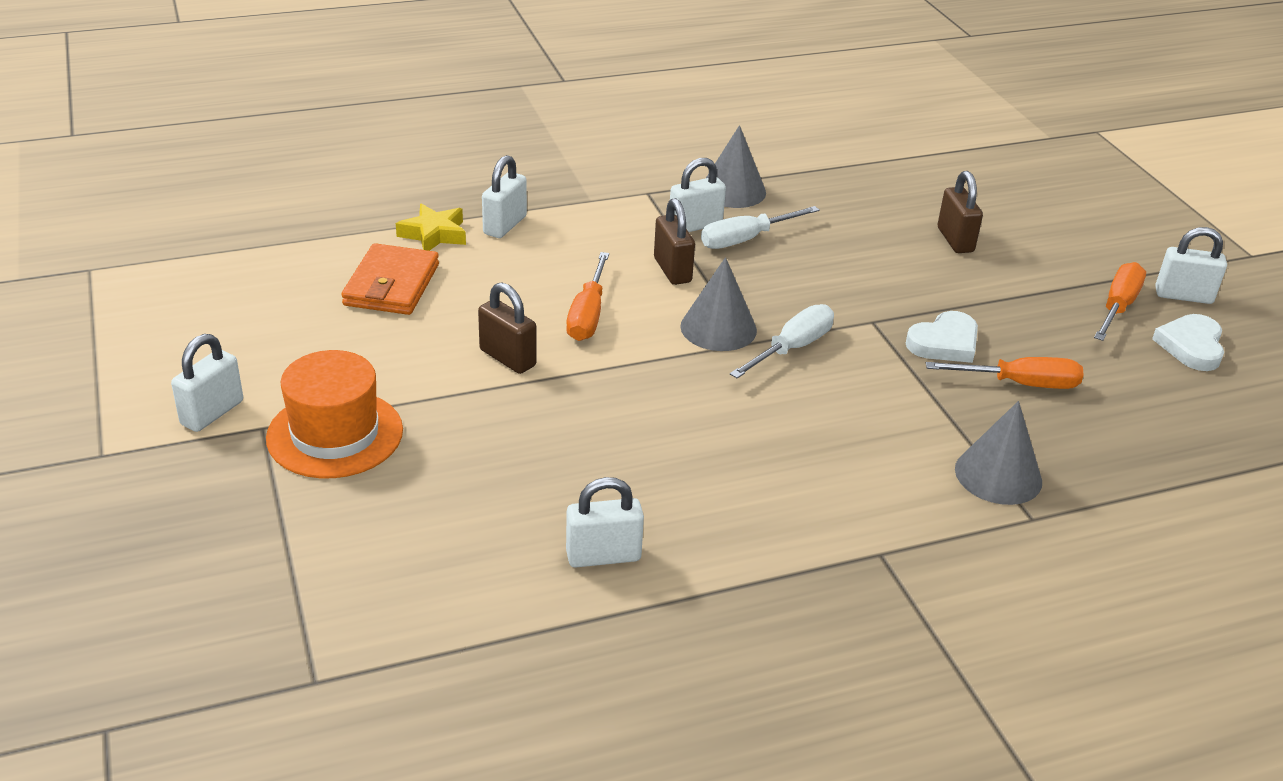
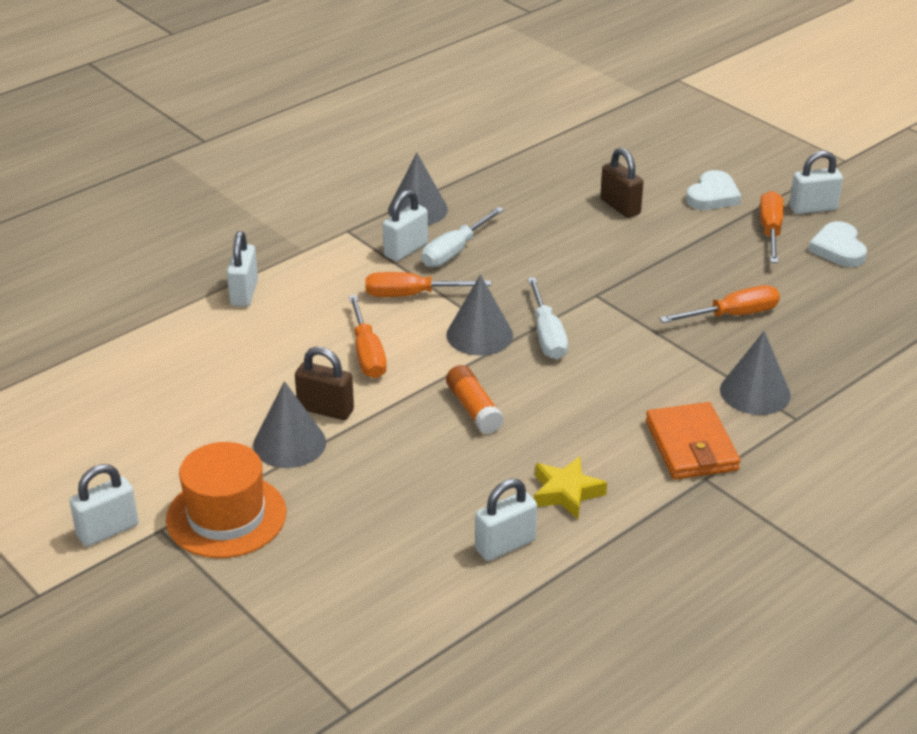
camera: 20 degrees left, 0 degrees up
white padlock [171,334,243,432] -> white padlock turned 45 degrees clockwise [69,464,139,547]
orange wallet [341,243,439,315] -> orange wallet moved to [646,402,740,480]
yellow star [396,203,466,251] -> yellow star moved to [534,456,607,519]
brown padlock [654,198,695,285] -> orange screwdriver [366,272,491,297]
white screwdriver [730,304,834,378] -> white screwdriver turned 150 degrees clockwise [528,277,568,359]
white heart [906,311,978,363] -> white heart moved to [686,170,741,210]
none -> grey cone [253,381,326,468]
none -> orange glue stick [446,365,504,434]

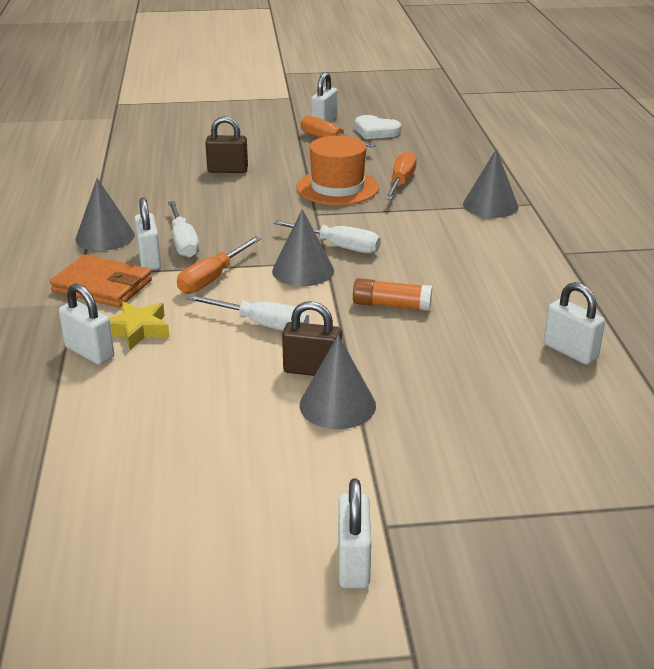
camera: 55 degrees left, 5 degrees down
orange hat [166,442,286,558] -> orange hat moved to [297,136,379,205]
brown padlock [295,347,354,420] -> brown padlock turned 45 degrees clockwise [282,301,342,376]
orange screwdriver [349,295,387,378] -> white screwdriver [186,294,309,331]
white padlock [475,479,537,561] -> white padlock turned 45 degrees counterclockwise [543,282,605,365]
yellow star [534,456,607,519] -> yellow star moved to [109,301,170,350]
orange wallet [646,402,740,480] -> orange wallet moved to [50,254,152,307]
white heart [686,170,741,210] -> none

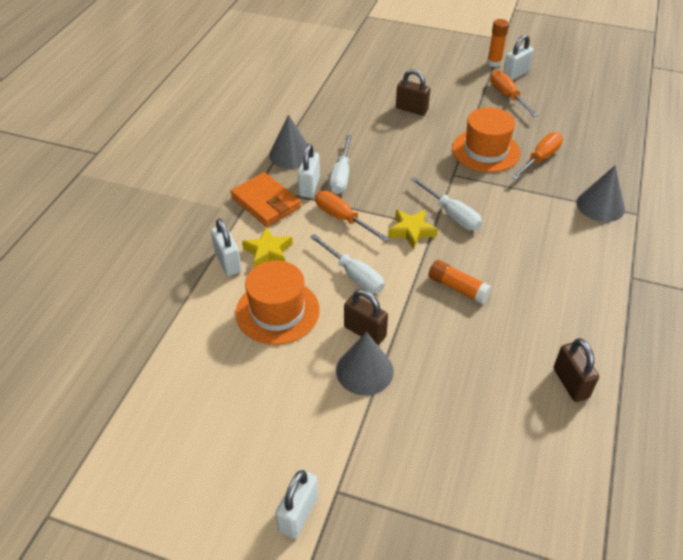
camera: 25 degrees right, 15 degrees up
orange screwdriver [177,236,261,294] -> orange screwdriver turned 75 degrees clockwise [315,191,389,242]
grey cone [272,209,334,286] -> yellow star [388,209,438,249]
white heart [355,115,401,139] -> none
white padlock [543,282,605,365] -> brown padlock [554,338,599,402]
none -> orange hat [236,260,320,345]
none -> orange glue stick [487,19,509,67]

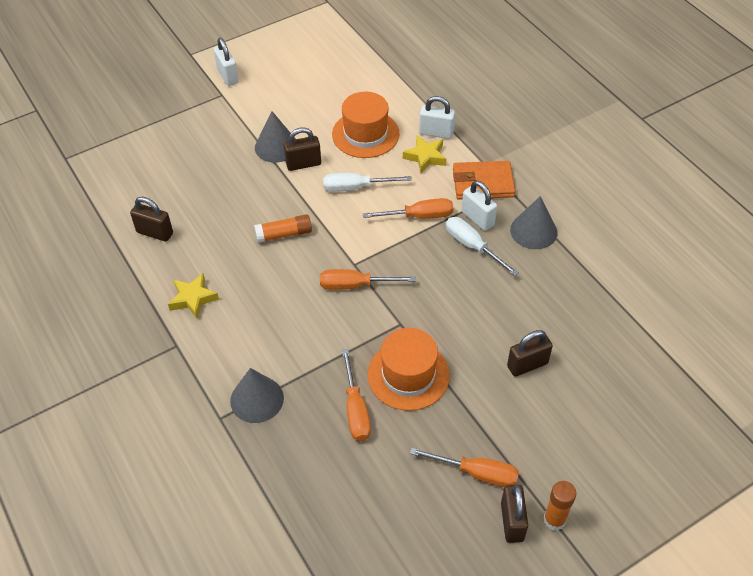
camera: 130 degrees right, 5 degrees up
yellow star [388,209,438,249] -> yellow star moved to [168,273,219,319]
white screwdriver [411,177,482,230] -> orange screwdriver [320,269,416,290]
white padlock [503,35,534,81] -> brown padlock [501,485,528,543]

